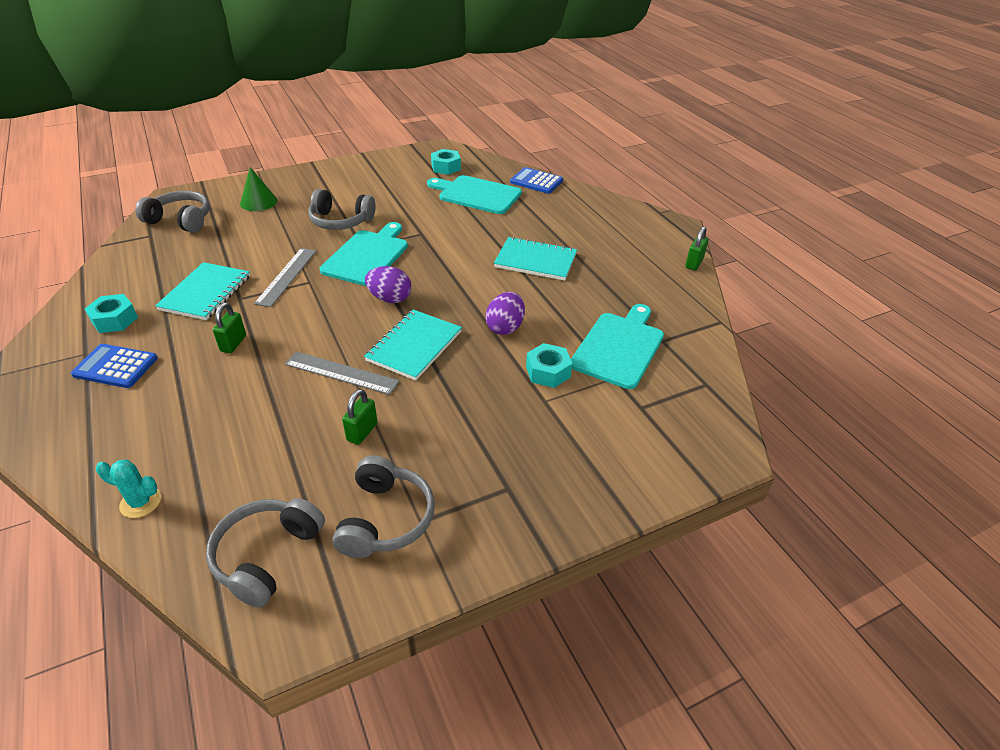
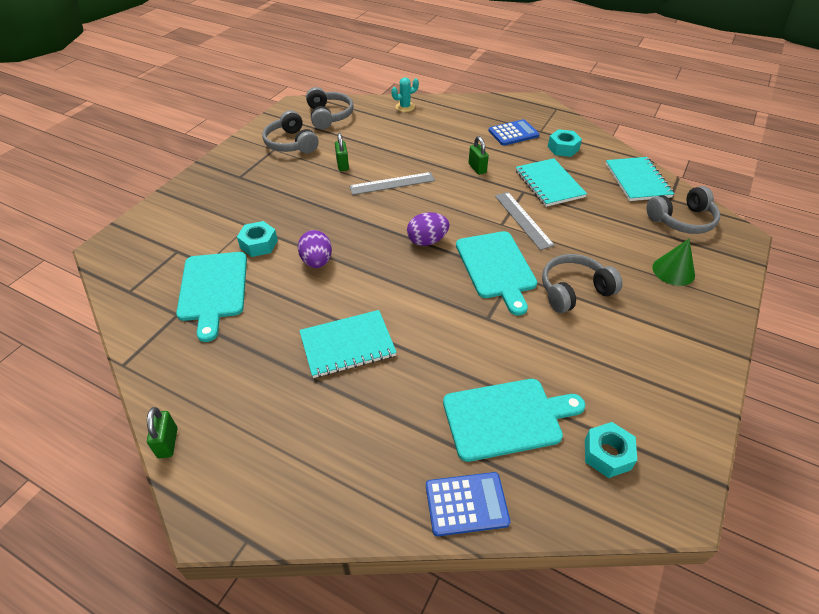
camera: 145 degrees right, 5 degrees up
turquoise notebook [364,310,462,381] -> turquoise notebook moved to [606,157,674,201]

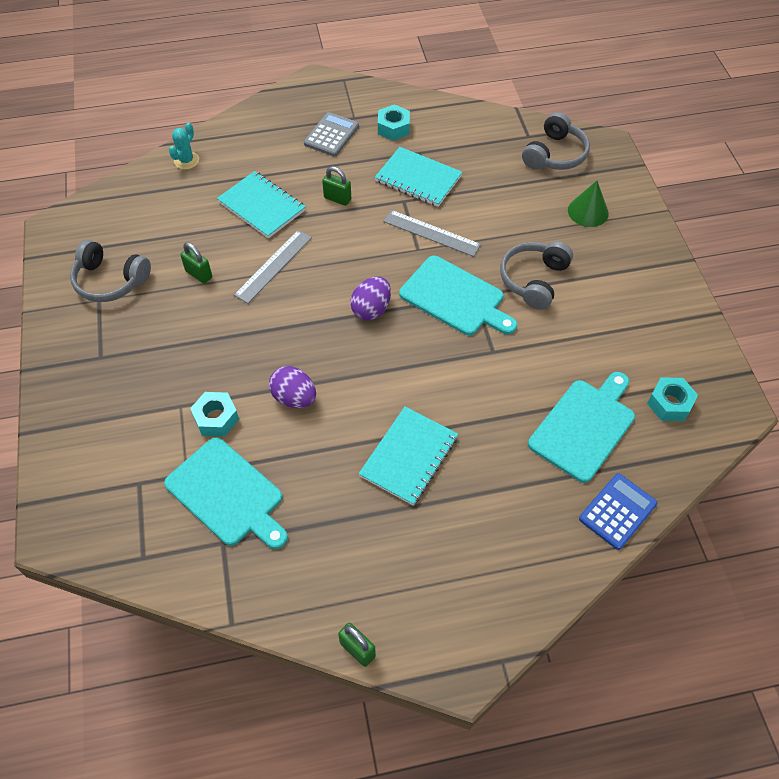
camera: 40 degrees left, 10 degrees up
grey headphones [306,87,354,129] -> none
blue calculator [489,119,539,146] -> grey calculator [304,112,359,156]
turquoise notebook [606,157,674,201] -> turquoise notebook moved to [217,171,306,238]

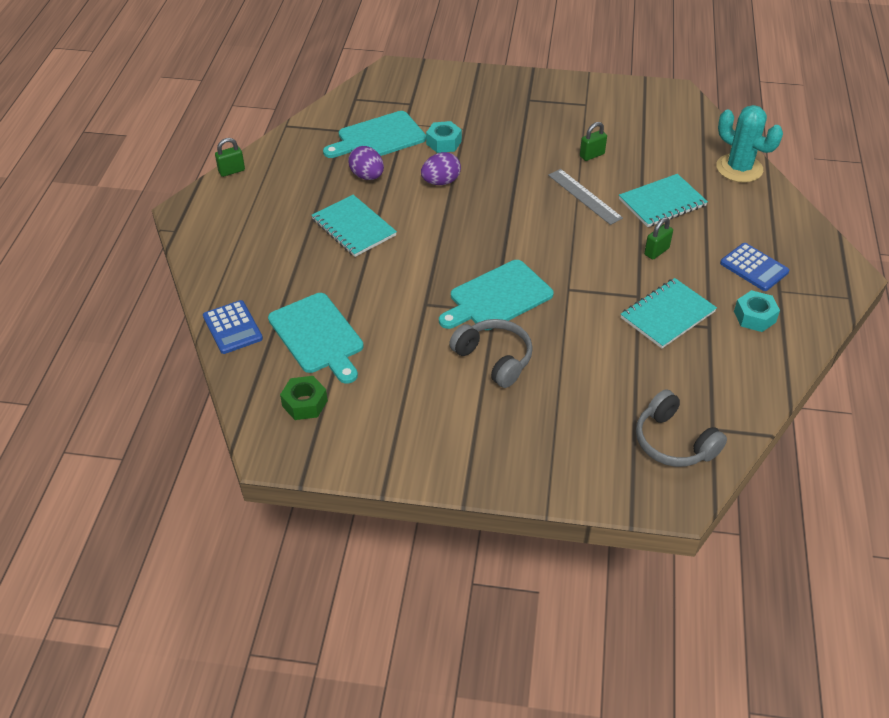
camera: 110 degrees right, 10 degrees down
grey headphones [70,240,151,302] -> none
turquoise cactus [169,123,199,169] -> turquoise cactus [716,105,783,183], size x1.86
grey calculator [304,112,359,156] -> blue calculator [720,243,789,291]
purple egg [350,277,391,320] -> purple egg moved to [348,146,384,180]
grey ruler [383,210,481,257] -> none
green cone [568,181,609,227] -> none
turquoise nut [647,377,698,421] -> green nut [280,376,328,420]

